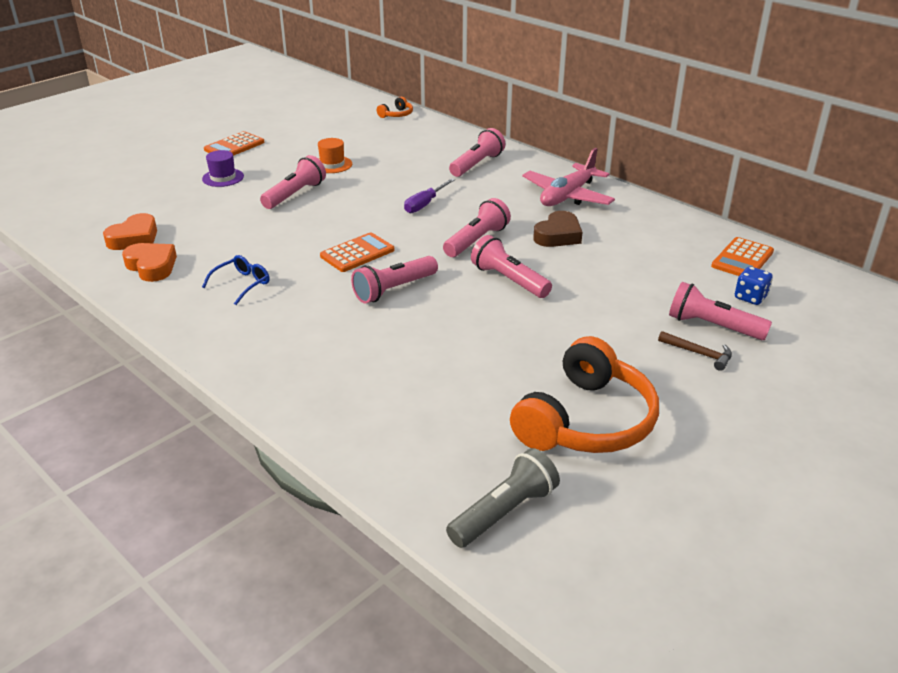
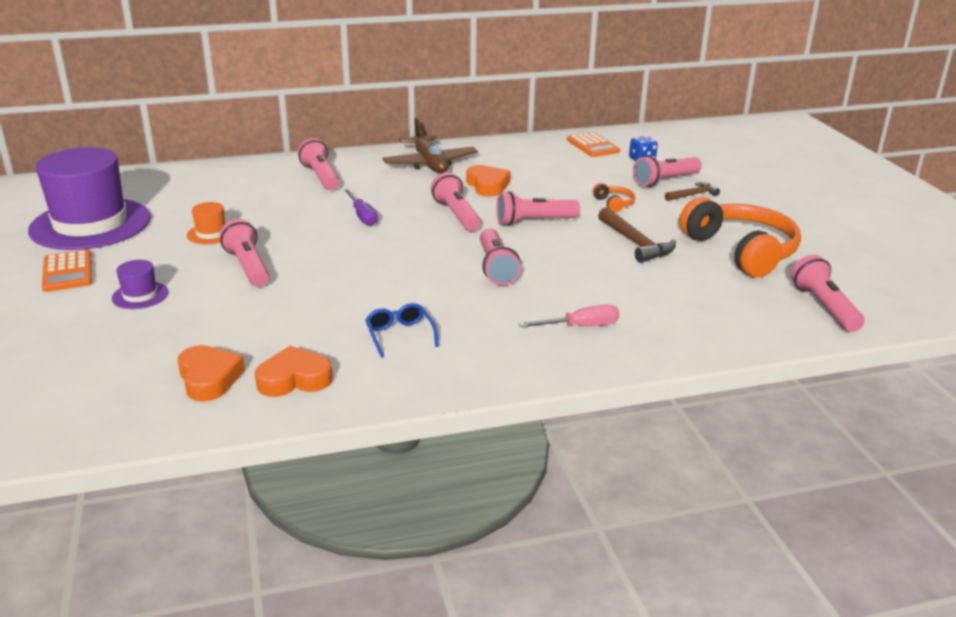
camera: 60 degrees left, 5 degrees down
orange calculator [320,232,394,272] -> none
orange headphones [377,97,413,118] -> orange headphones moved to [592,183,635,213]
grey flashlight [446,448,560,548] -> pink flashlight [791,255,865,332]
pink plane [522,148,615,206] -> brown plane [383,117,478,173]
brown heart [533,211,582,247] -> orange heart [466,165,511,196]
none -> purple hat [28,147,151,250]
none -> pink screwdriver [519,305,619,327]
none -> brown hammer [598,207,676,263]

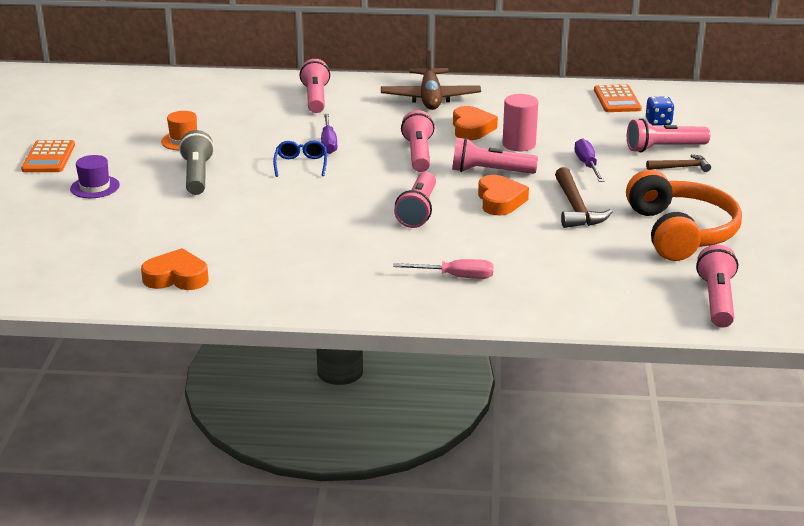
camera: 20 degrees right, 0 degrees up
purple hat [28,147,151,250] -> none
orange heart [178,345,245,402] -> orange heart moved to [478,175,529,215]
pink flashlight [220,219,270,287] -> grey flashlight [179,130,214,195]
blue glasses [366,303,439,358] -> blue glasses moved to [273,140,327,177]
orange headphones [592,183,635,213] -> purple screwdriver [575,138,604,182]
none -> pink cylinder [503,94,538,151]

